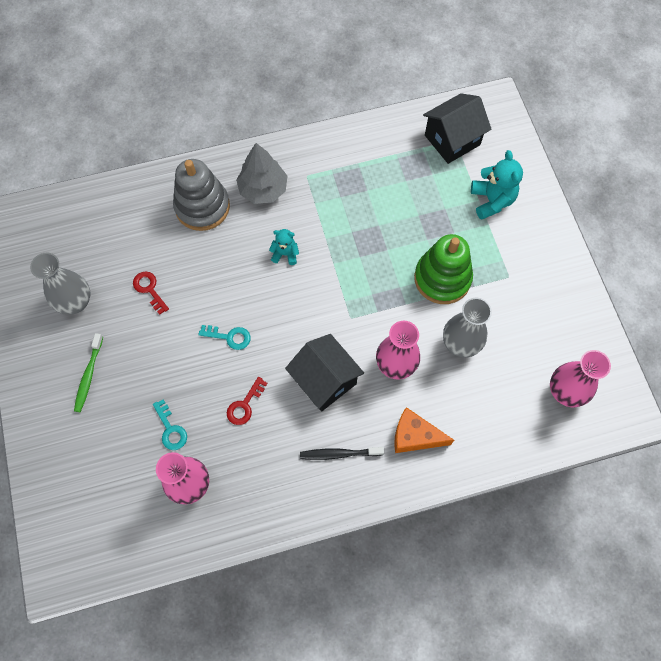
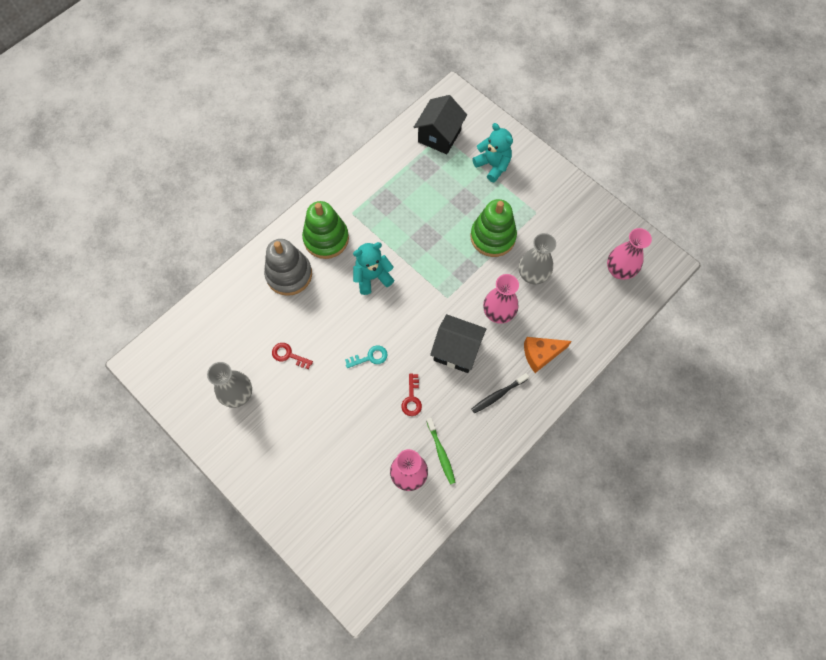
camera: 30 degrees left, 0 degrees up
green toothbrush [74,333,103,412] -> green toothbrush moved to [426,418,456,484]
turquoise key [153,400,187,450] -> none
grey tree [236,143,288,204] -> green stacking toy [302,201,349,259]
turquoise teddy bear [269,229,299,265] -> turquoise teddy bear [353,242,394,295], size x1.69

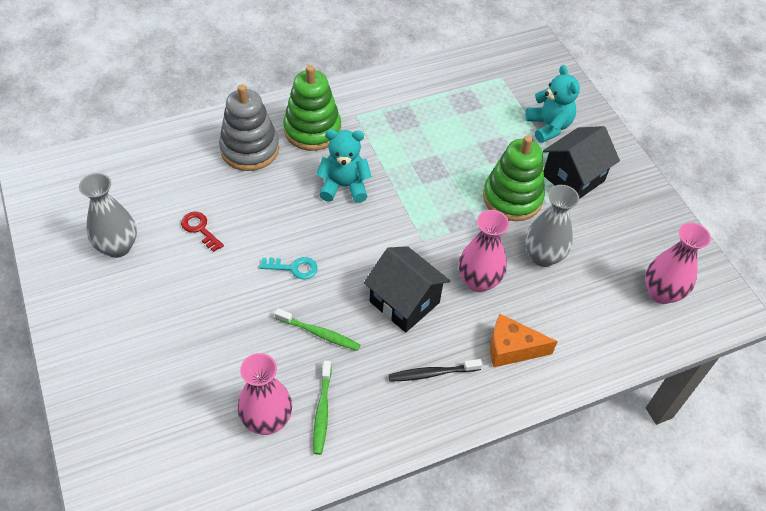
camera: 20 degrees right, 15 degrees down
red key [402,373,422,416] -> green toothbrush [275,308,360,351]
black house [414,95,467,154] -> black house moved to [543,126,620,199]

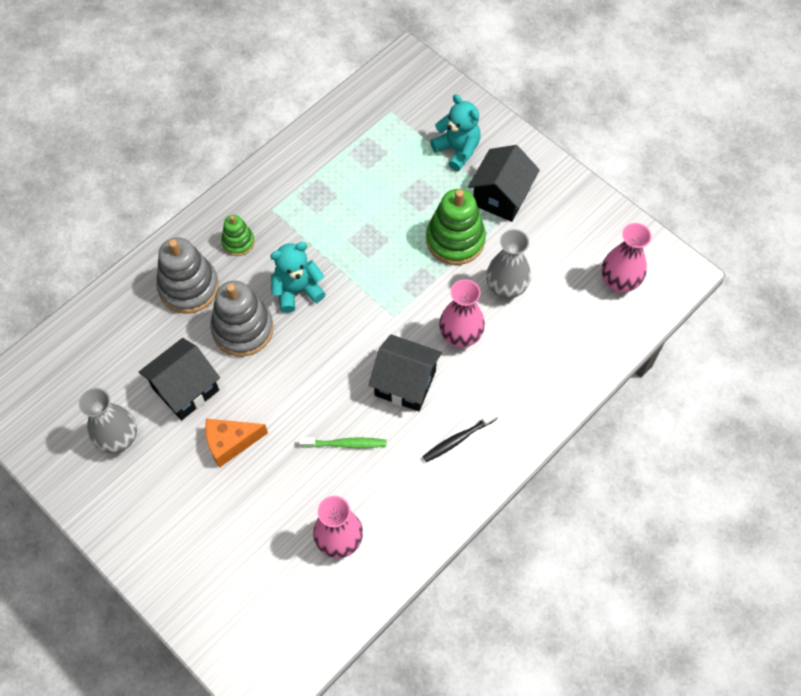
camera: 20 degrees left, 10 degrees up
red key [181,212,224,252] -> black house [139,338,220,420]
turquoise key [259,257,318,279] -> none
green stacking toy [283,65,341,151] -> green stacking toy [221,215,255,256], size x0.55
green toothbrush [313,361,331,455] -> none
orange cheese [490,314,558,368] -> orange cheese moved to [205,419,268,468]
none -> grey stacking toy [210,281,274,357]

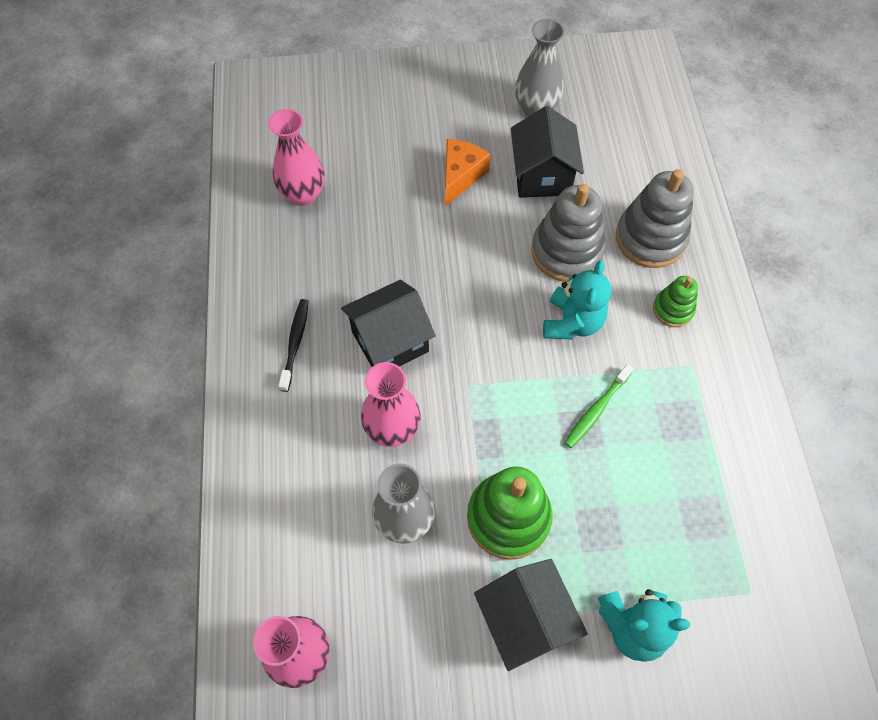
camera: 130 degrees right, 0 degrees up
green toothbrush [299,437,386,448] -> green toothbrush moved to [564,364,634,448]

